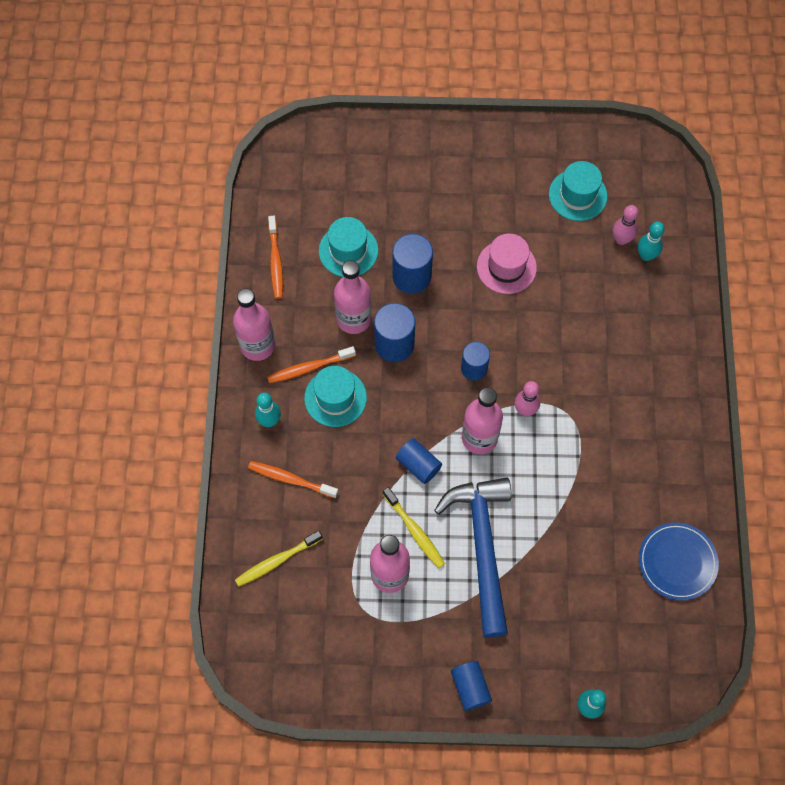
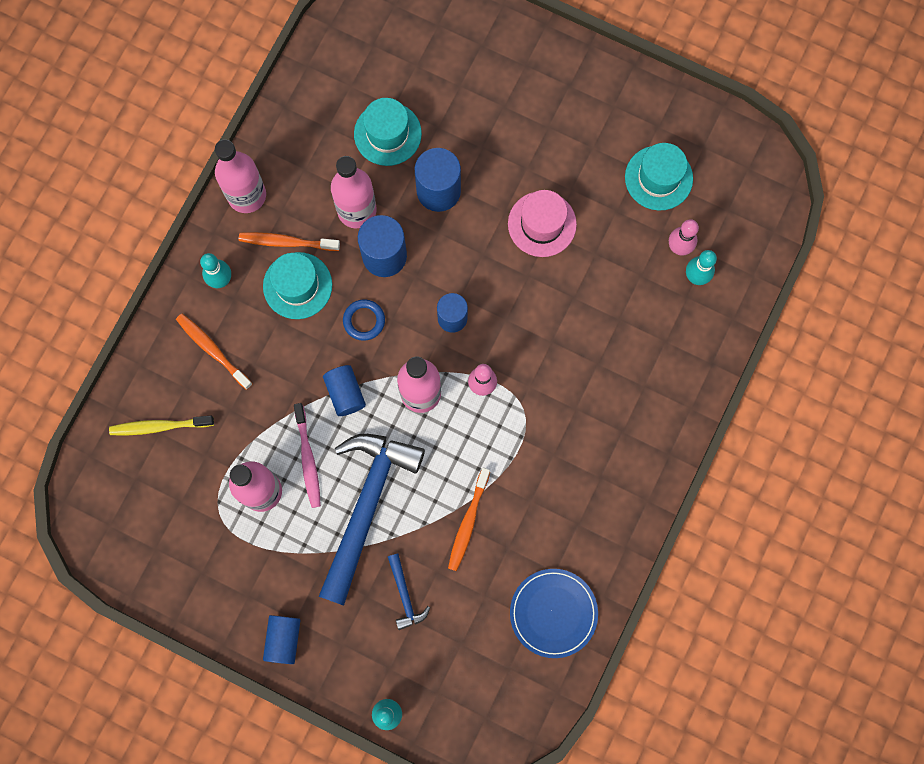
camera: 25 degrees right, 10 degrees up
orange toothbrush [268,216,283,299] -> orange toothbrush moved to [448,468,490,571]
yellow toothbrush [383,487,445,568] -> pink toothbrush [294,403,321,508]
none -> blue ring [343,299,385,341]
none -> blue hammer [388,554,430,630]

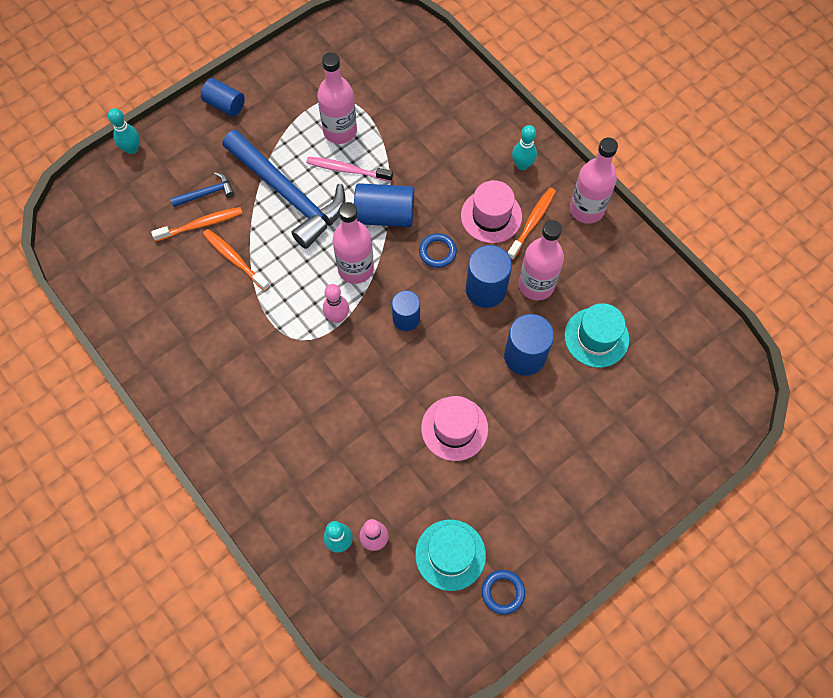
camera: 115 degrees right, 10 degrees down
yellow toothbrush [109,416,214,436] -> none
orange toothbrush [176,314,253,390] -> orange toothbrush moved to [151,207,243,241]
turquoise hat [263,252,332,319] -> pink hat [461,180,522,243]
blue cylinder [323,365,366,416] -> blue cylinder [354,183,414,227], size x1.51
blue hammer [388,554,430,630] -> blue hammer turned 150 degrees clockwise [170,172,234,207]
blue plate [510,569,598,658] -> none
none -> blue ring [482,570,525,615]

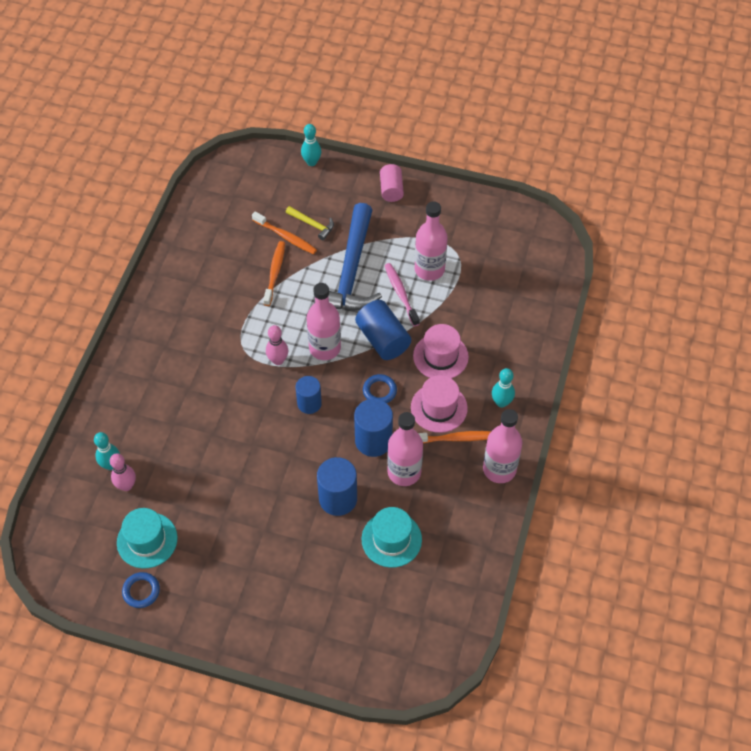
camera: 55 degrees right, 10 degrees down
blue hammer [170,172,234,207] -> yellow hammer [286,206,334,240]
blue cylinder [201,78,245,117] -> pink cylinder [380,164,404,202]
pink hat [421,396,488,461] -> pink hat moved to [413,324,469,379]

